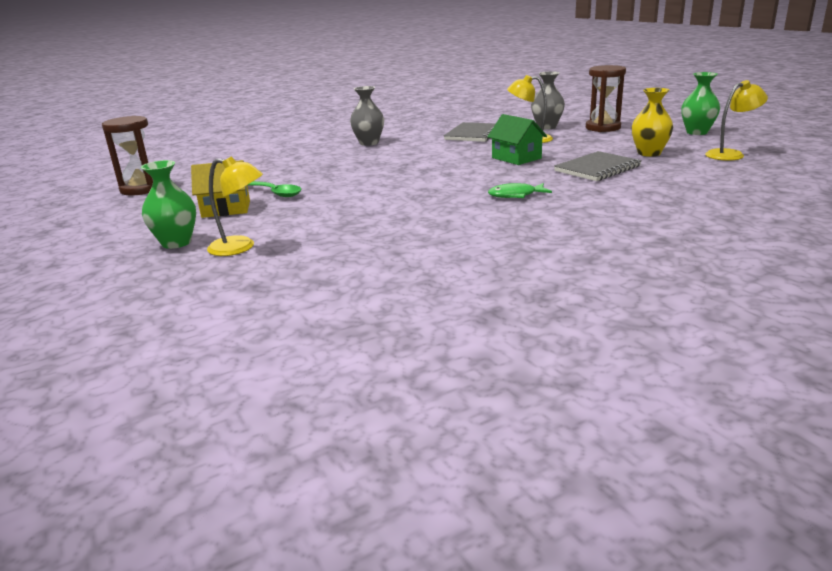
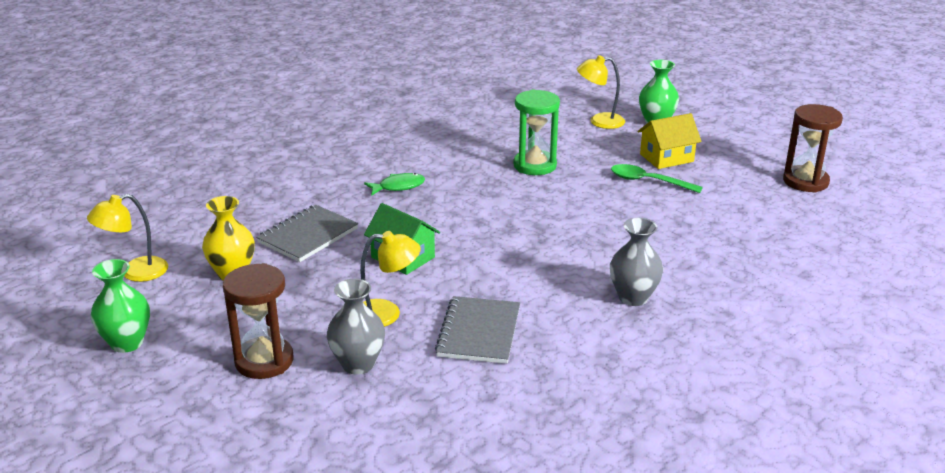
camera: 165 degrees right, 5 degrees up
none -> green hourglass [513,90,560,175]

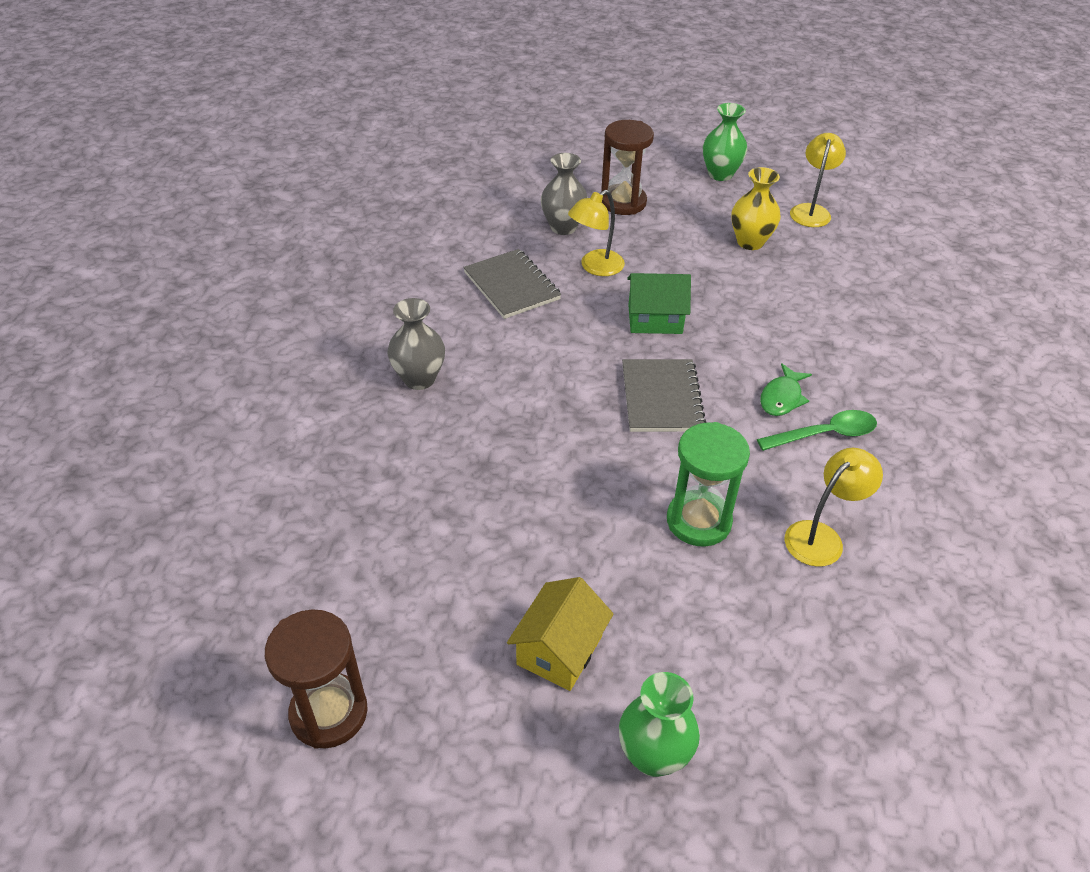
camera: 140 degrees right, 15 degrees up
grey notebook [256,205,358,262] -> grey notebook moved to [622,359,706,432]
yellow lamp [577,55,625,129] -> yellow lamp moved to [784,448,883,567]
green spoon [611,164,703,193] -> green spoon moved to [757,410,877,451]

